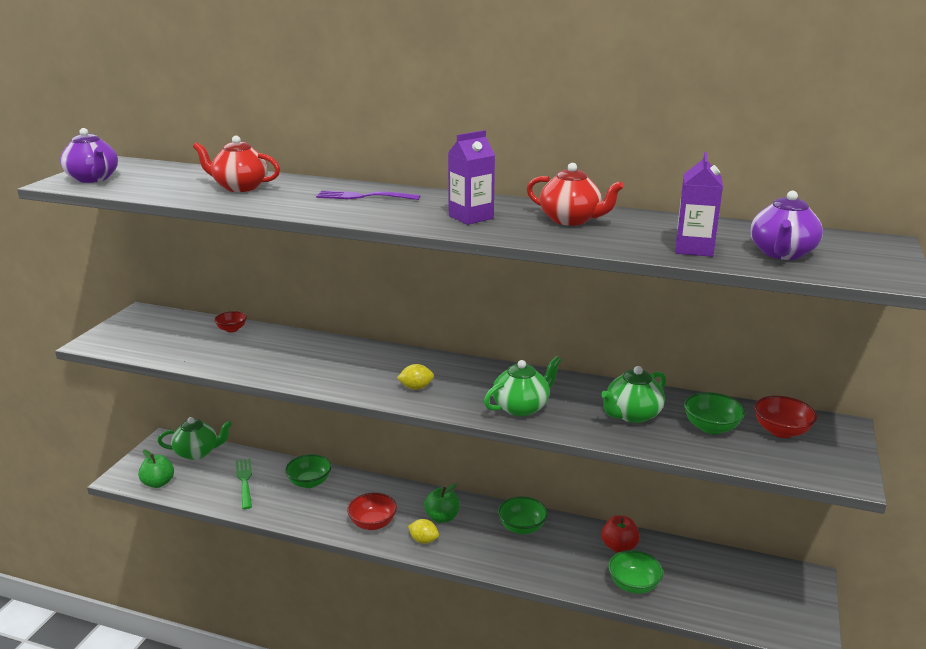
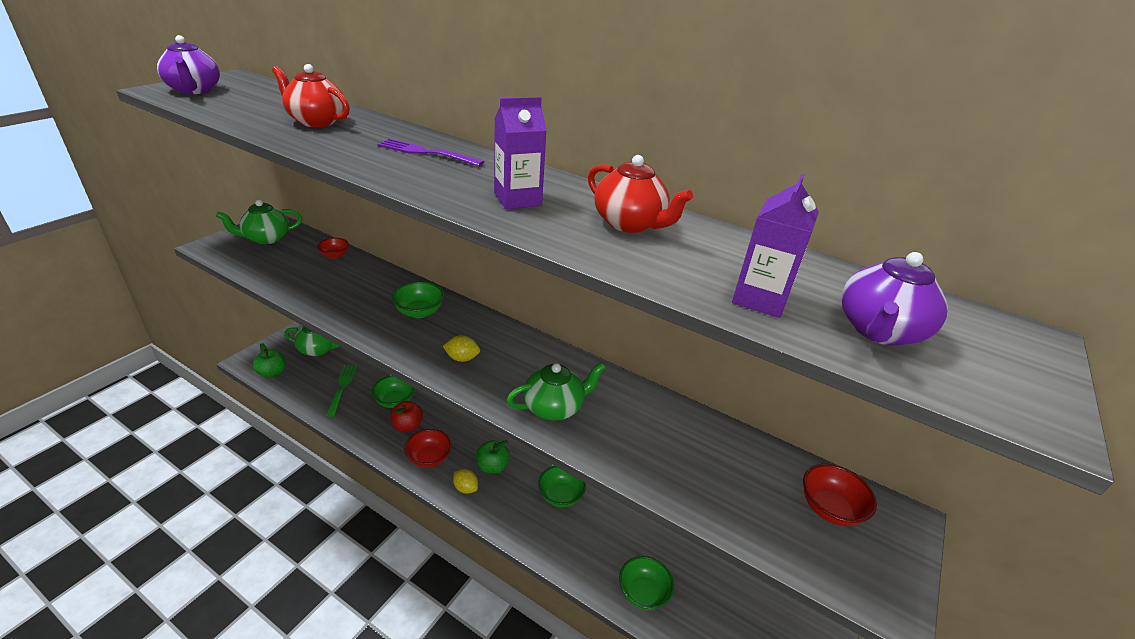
camera: 10 degrees right, 10 degrees up
green teapot [601,366,666,423] -> green teapot moved to [216,200,302,244]
red apple [601,515,640,553] -> red apple moved to [390,401,423,432]
green bowl [684,392,745,434] -> green bowl moved to [391,281,444,318]

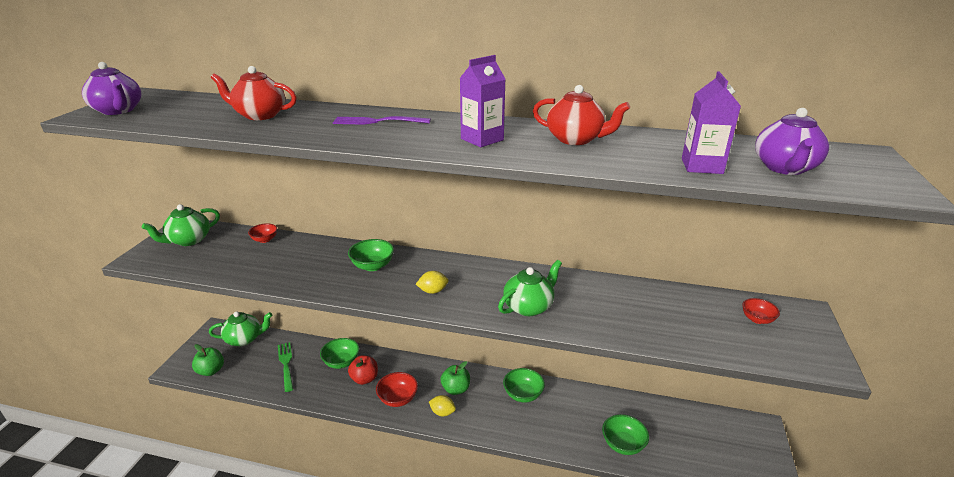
camera: 15 degrees left, 5 degrees down
red bowl [803,464,877,526] -> red bowl [742,298,780,324], size x0.66

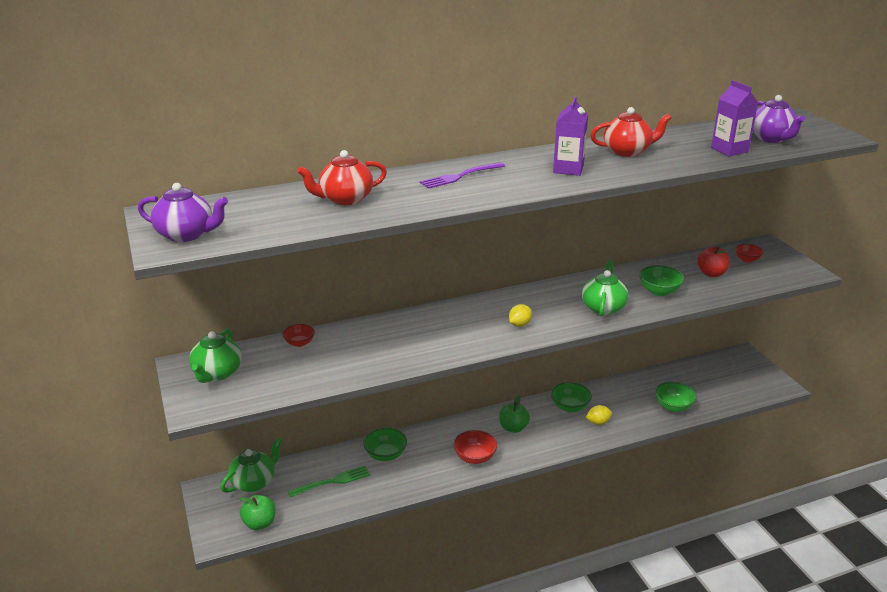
camera: 35 degrees left, 0 degrees up
green fork [278,342,293,392] -> green fork turned 120 degrees clockwise [288,465,370,497]
green bowl [348,239,394,271] -> green bowl moved to [639,265,684,296]
red apple [348,355,378,385] -> red apple moved to [697,247,730,277]
yellow lemon [429,395,456,416] -> yellow lemon moved to [586,405,612,425]

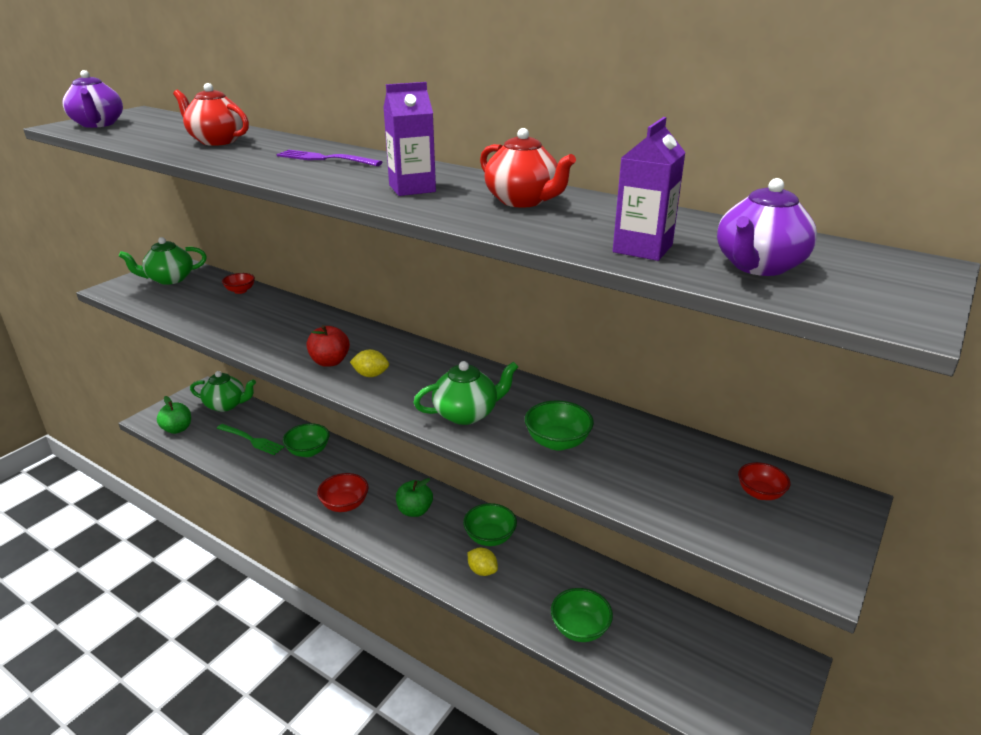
camera: 55 degrees right, 0 degrees up
red apple [697,247,730,277] -> red apple moved to [306,325,350,367]

